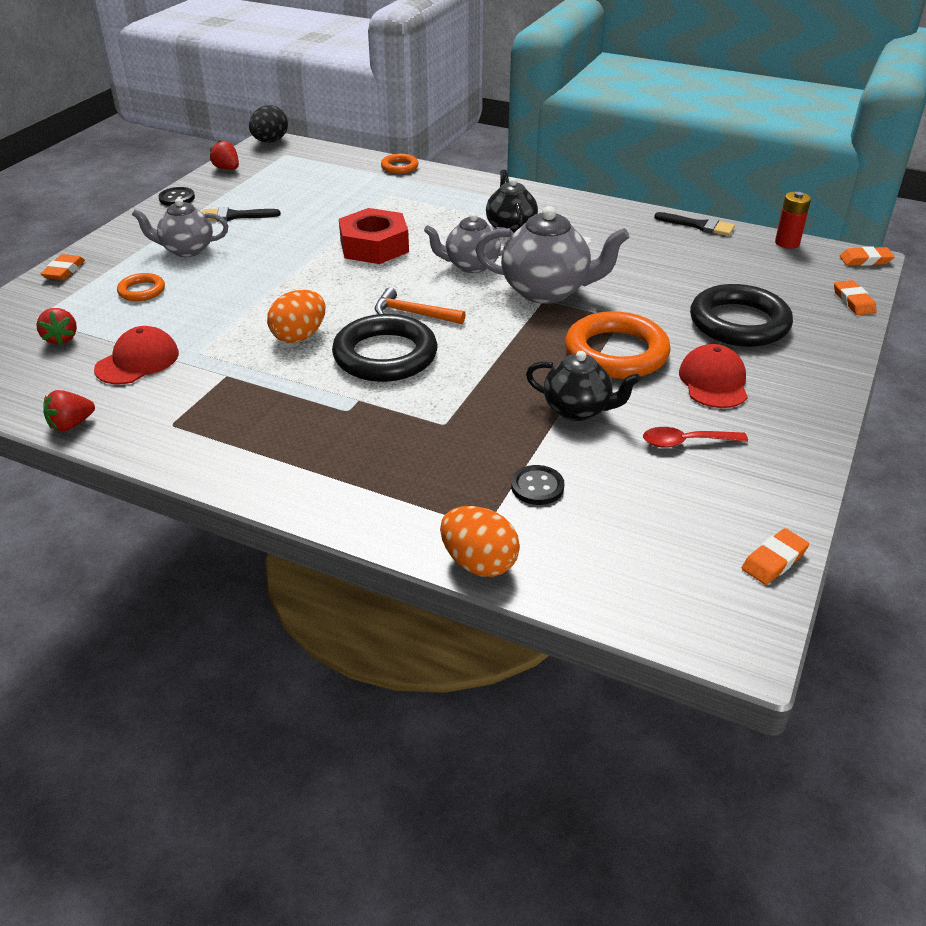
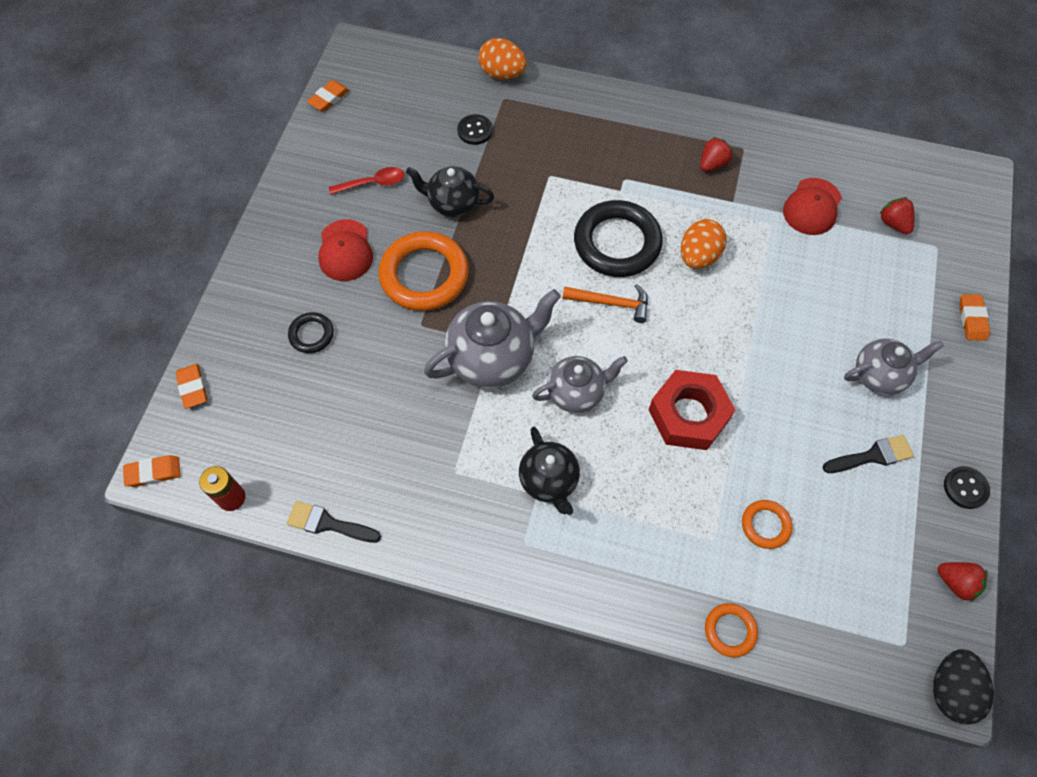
camera: 170 degrees right, 25 degrees up
red strawberry [43,390,95,432] -> red strawberry moved to [700,137,733,172]
orange ring [117,273,165,301] -> orange ring moved to [742,500,793,549]
grey teapot [475,206,630,304] -> grey teapot turned 150 degrees clockwise [424,289,561,388]
black ring [690,284,793,347] -> black ring [288,312,334,353], size x0.49

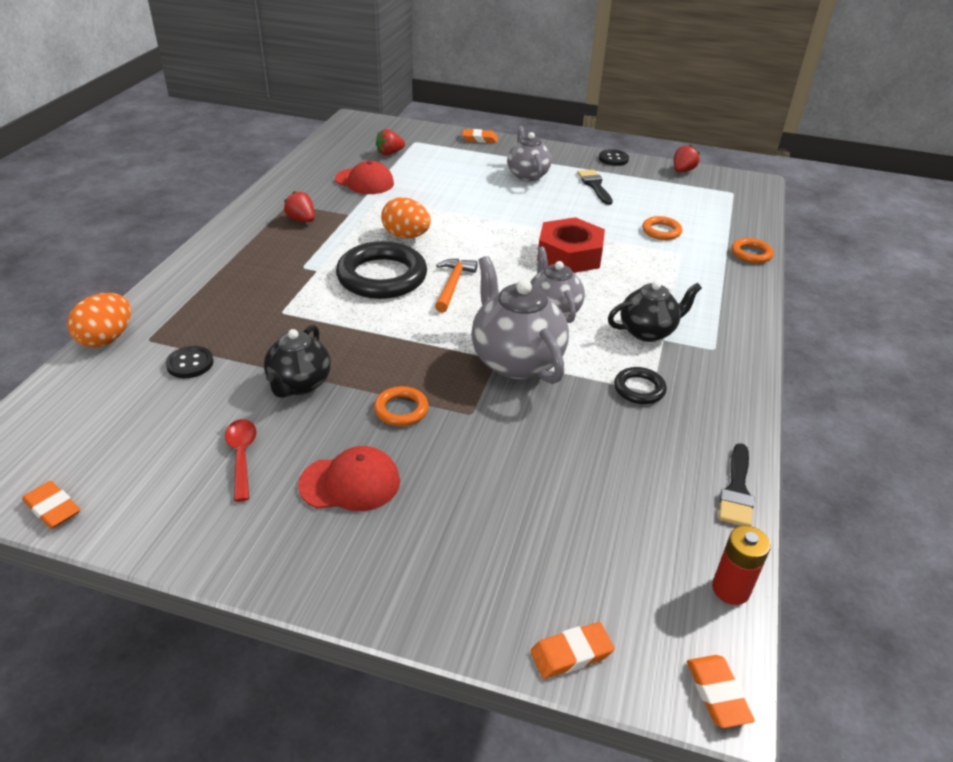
camera: 90 degrees left, 25 degrees down
black ring [288,312,334,353] -> black ring moved to [614,367,667,404]
orange ring [379,231,469,311] -> orange ring [374,386,428,426], size x0.49
black egg [933,649,994,725] -> none

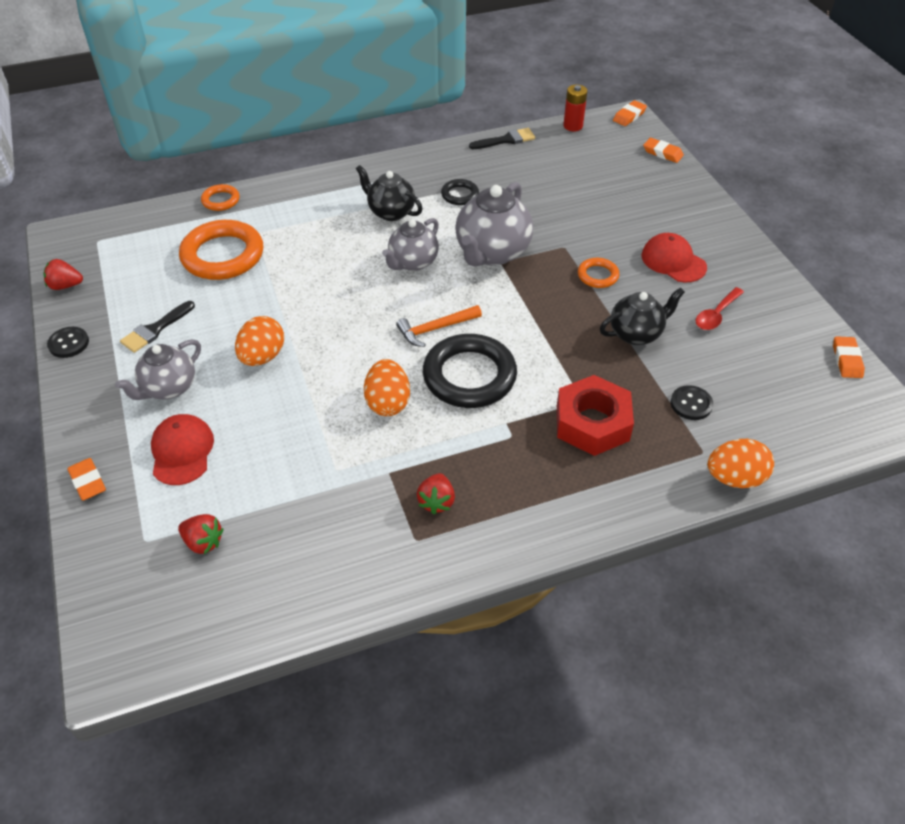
camera: 125 degrees left, 10 degrees up
red cap [335,161,394,194] -> red cap moved to [151,414,214,485]
red nut [537,217,605,273] -> red nut moved to [557,375,634,456]
orange ring [642,216,682,240] -> orange ring [179,220,263,280], size x2.04
none -> orange egg [235,316,284,366]

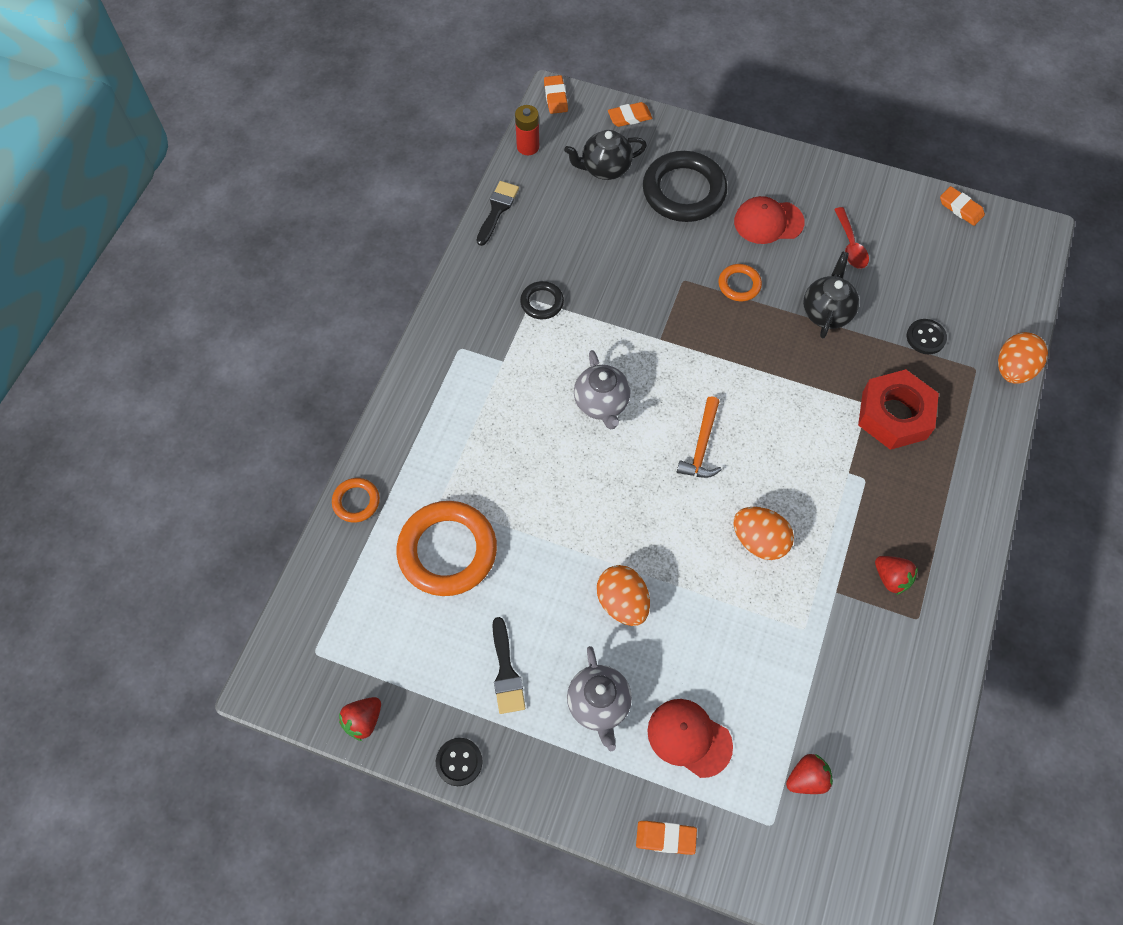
camera: 50 degrees left, 15 degrees up
black teapot [356,165,423,221] -> black teapot moved to [564,130,647,180]
black ring [423,334,517,408] -> black ring moved to [643,151,728,222]
grey teapot [455,182,533,267] -> none

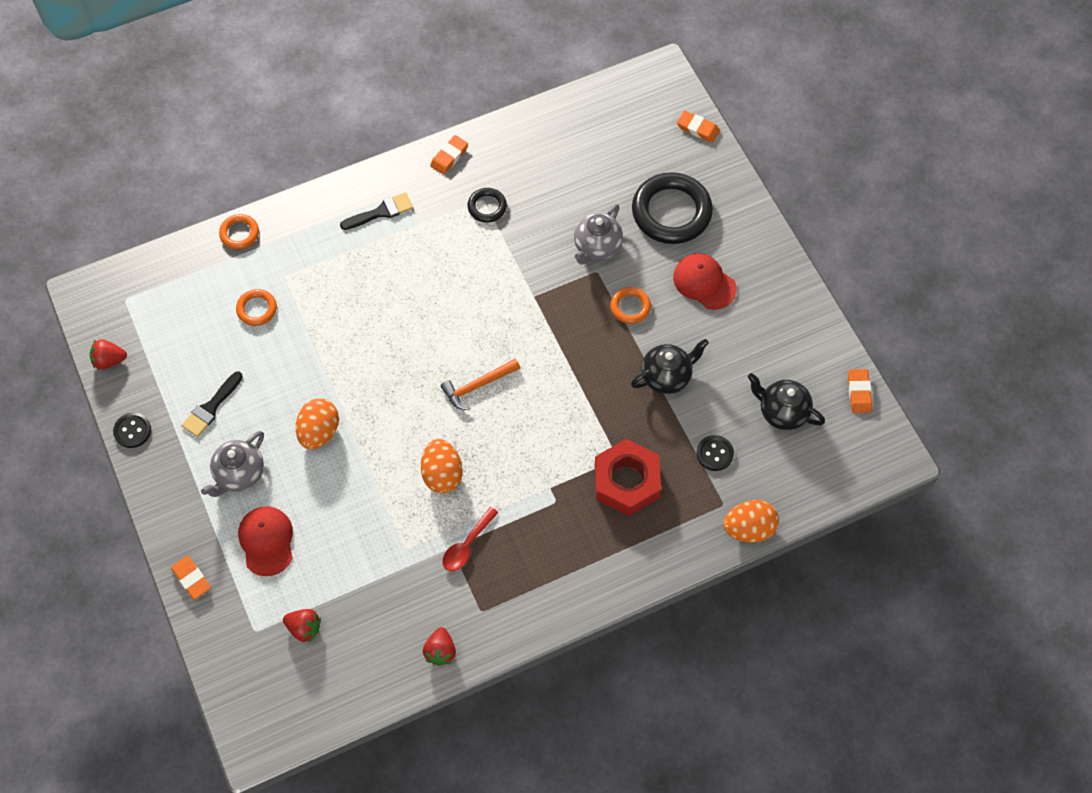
camera: 45 degrees right, 0 degrees up
orange ring [396,501,497,596] -> orange ring [236,289,277,326], size x0.49
black brush [477,181,519,246] -> black brush moved to [340,192,413,230]
red battery [515,105,539,155] -> none
orange eraser [544,75,568,114] -> orange eraser moved to [430,135,468,175]
black teapot [564,130,647,180] -> black teapot moved to [748,373,825,430]
grey teapot [574,350,630,429] -> grey teapot moved to [574,204,623,265]
red spoon [834,207,869,269] -> red spoon moved to [443,507,499,571]
red strawberry [875,556,918,595] -> red strawberry moved to [423,627,456,666]

